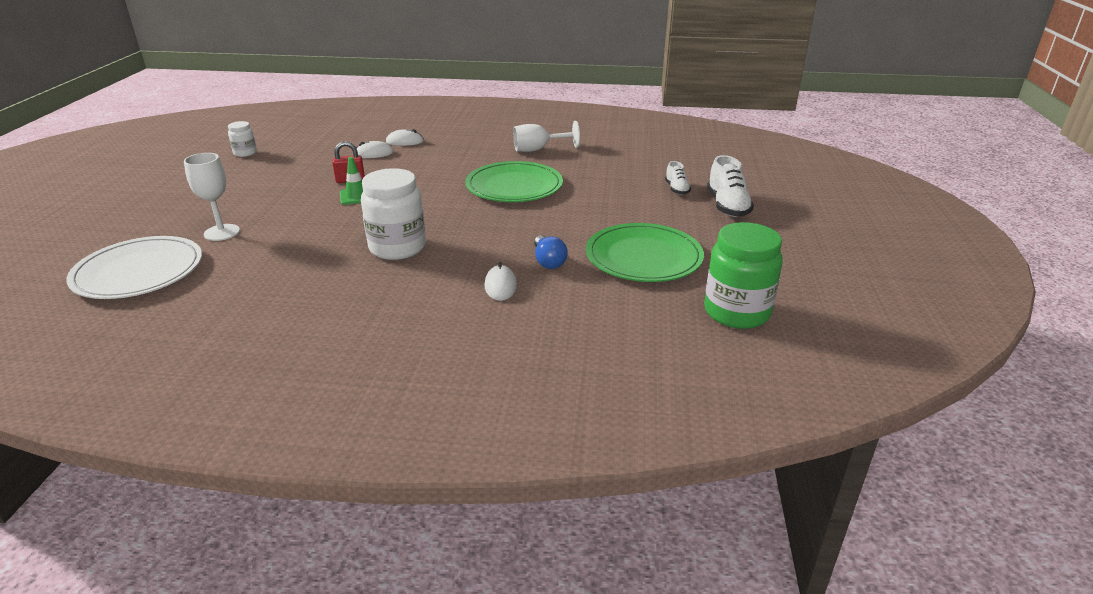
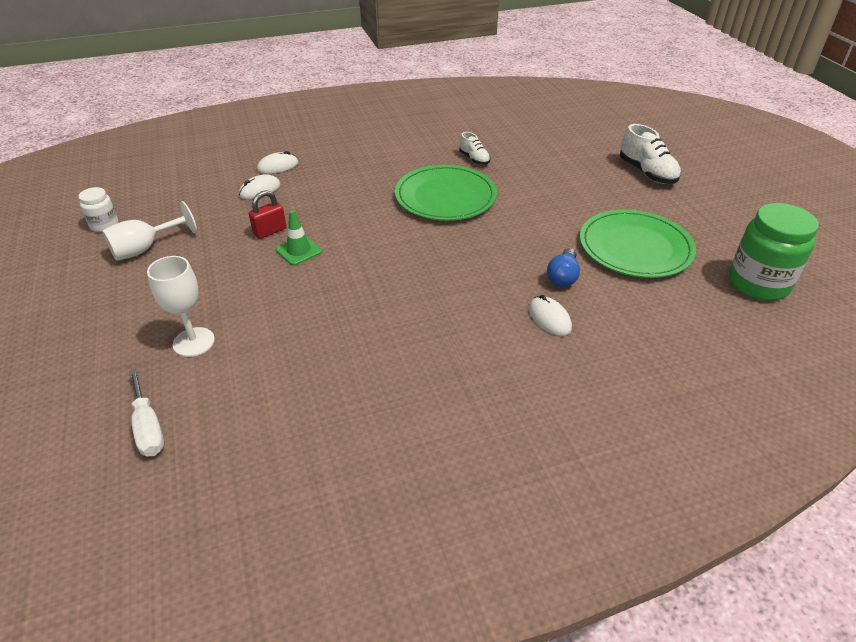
camera: 25 degrees left, 10 degrees up
white plate [66,236,202,299] -> white screwdriver [129,369,164,456]
white jar [361,168,426,260] -> none
white goblet [513,121,580,152] -> white goblet moved to [102,201,197,261]
blue light bulb [534,235,568,269] -> blue light bulb turned 60 degrees clockwise [547,248,580,287]
white shoe [665,161,691,195] -> white shoe moved to [459,132,490,165]

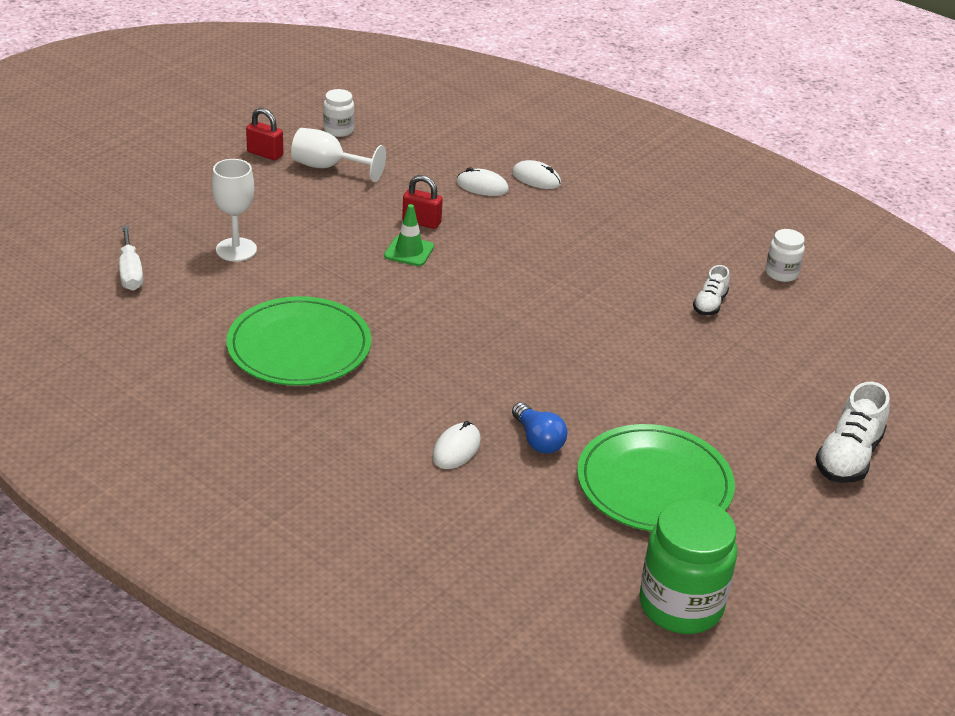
camera: 55 degrees right, 5 degrees down
white screwdriver [129,369,164,456] -> white screwdriver turned 45 degrees counterclockwise [119,226,143,291]
green plate [395,165,497,221] -> green plate moved to [226,296,371,386]
blue light bulb [547,248,580,287] -> blue light bulb turned 105 degrees counterclockwise [512,402,568,454]
none -> red padlock [246,108,283,161]
none -> white jar [765,229,805,282]

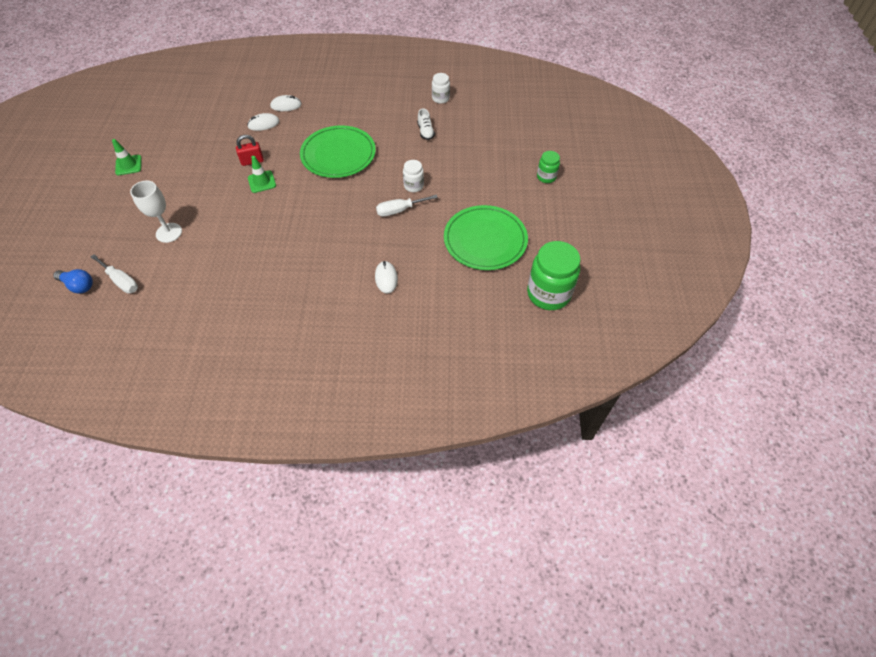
camera: 35 degrees left, 20 degrees up
green plate [226,296,371,386] -> green plate moved to [300,125,376,178]
red padlock [246,108,283,161] -> green traffic cone [112,139,142,175]
white goblet [291,128,386,182] -> none
white jar [323,89,354,137] -> white jar moved to [403,160,424,192]
blue light bulb [512,402,568,454] -> blue light bulb moved to [53,269,93,294]
white shoe [815,381,890,483] -> green jar [537,151,560,183]
none -> white screwdriver [376,195,438,217]

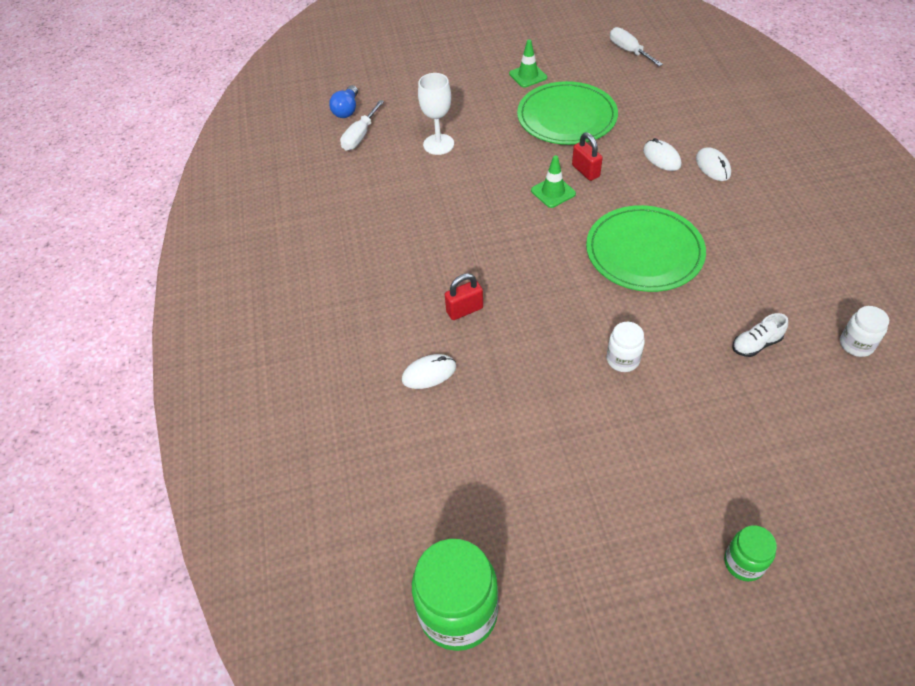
camera: 80 degrees right, 5 degrees down
white screwdriver [376,195,438,217] -> white screwdriver moved to [610,27,663,66]
green plate [444,205,528,270] -> green plate moved to [517,81,618,145]
none -> red padlock [445,273,483,320]

